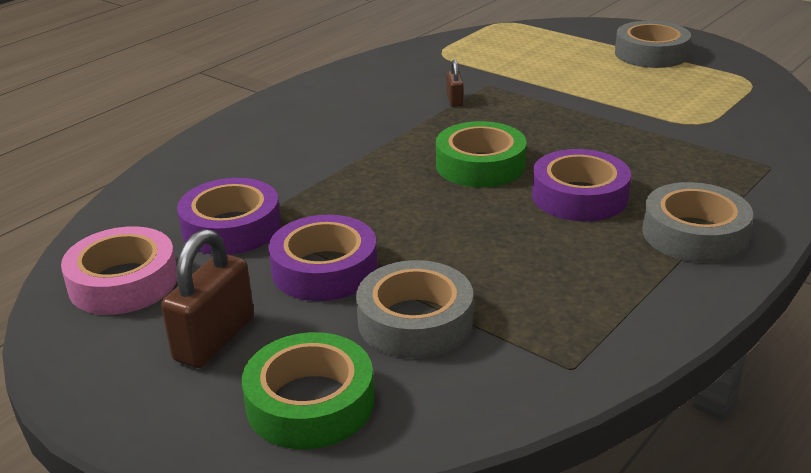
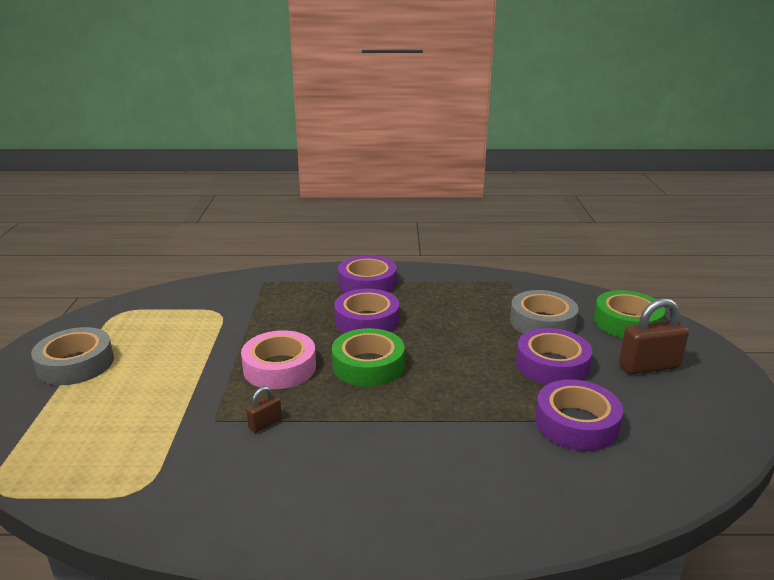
camera: 130 degrees left, 5 degrees down
pink tape [61,226,177,315] -> pink tape moved to [241,330,316,389]
grey tape [643,182,753,263] -> purple tape [338,255,397,293]

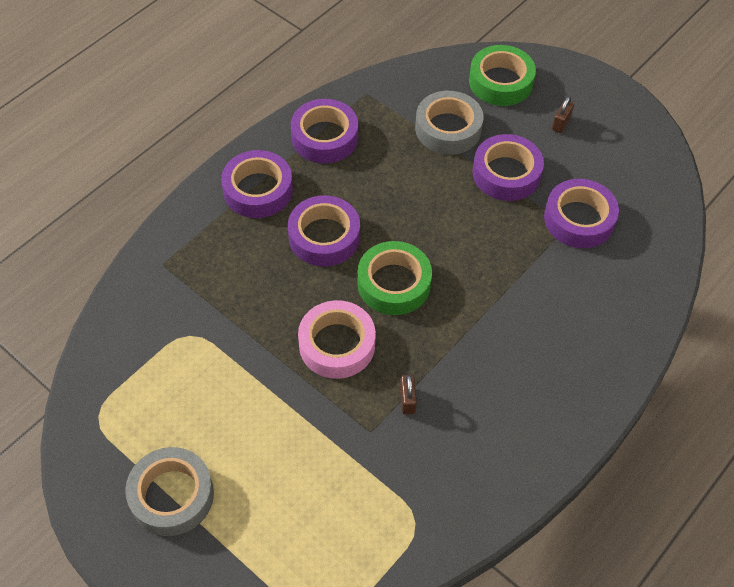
camera: 50 degrees left, 30 degrees up
brown padlock [619,298,689,374] -> brown padlock [552,96,574,133], size x0.51
none -> purple tape [291,99,358,163]

